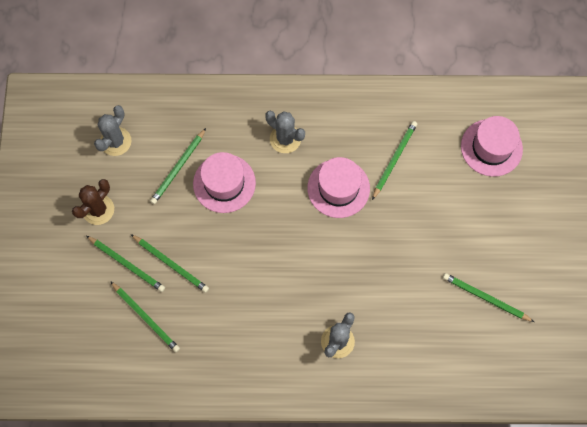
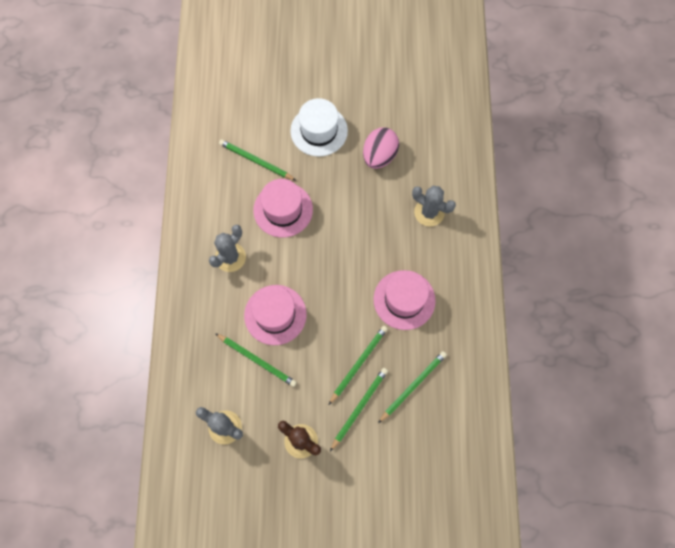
camera: 90 degrees left, 0 degrees up
green pencil [443,273,534,322] -> none
pink hat [461,116,523,177] -> pink hat moved to [373,270,436,330]
none -> white hat [290,98,348,157]
none -> pink egg [363,127,399,169]

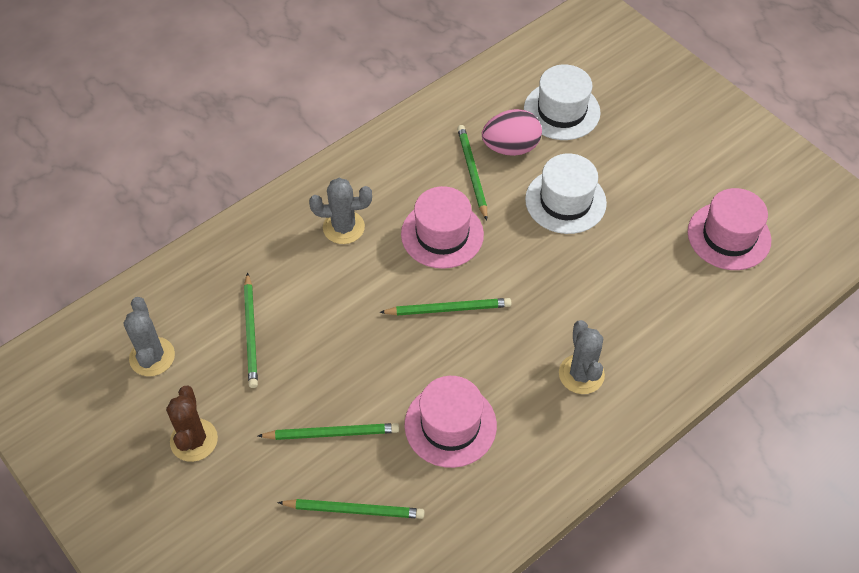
camera: 50 degrees right, 15 degrees down
pink hat [244,285,307,345] -> pink hat moved to [688,188,771,270]
green pencil [330,368,388,451] -> green pencil moved to [379,298,511,316]
pink egg [363,127,399,169] -> pink egg moved to [482,109,542,156]
none -> white hat [524,64,601,140]

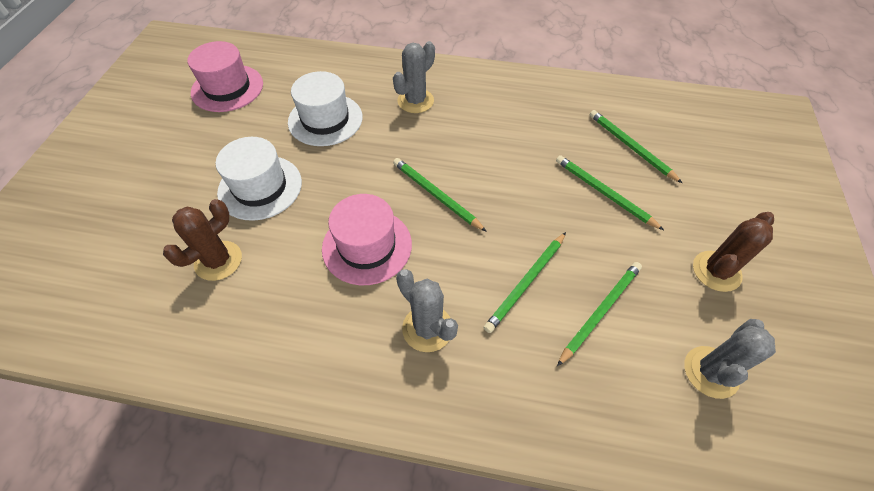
camera: 130 degrees left, 0 degrees up
pink hat [404,376,497,468] -> none
green pencil [457,125,487,221] -> green pencil moved to [483,232,566,333]
pink egg [482,109,542,156] -> brown cactus [163,199,242,281]
white hat [524,64,601,140] -> white hat moved to [288,71,363,146]

